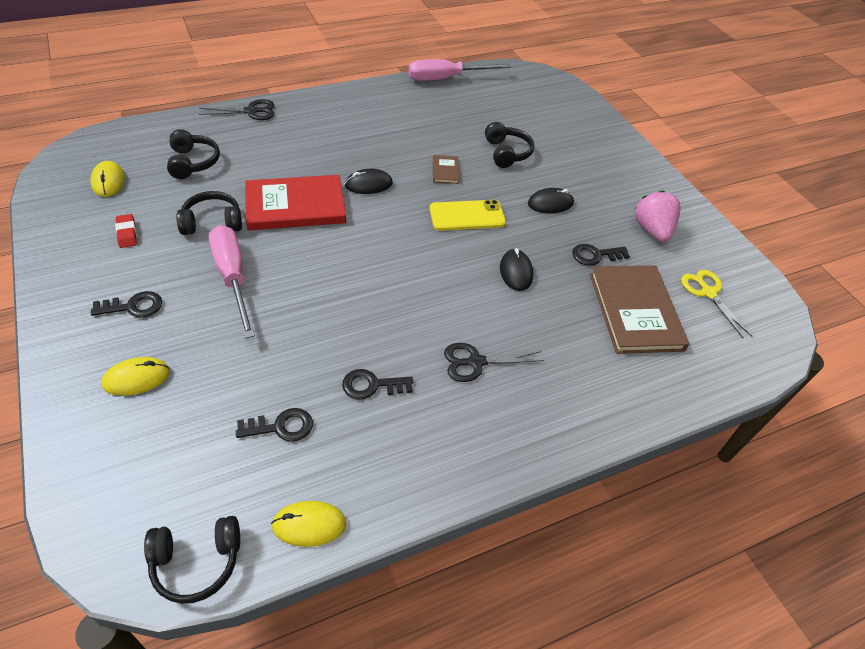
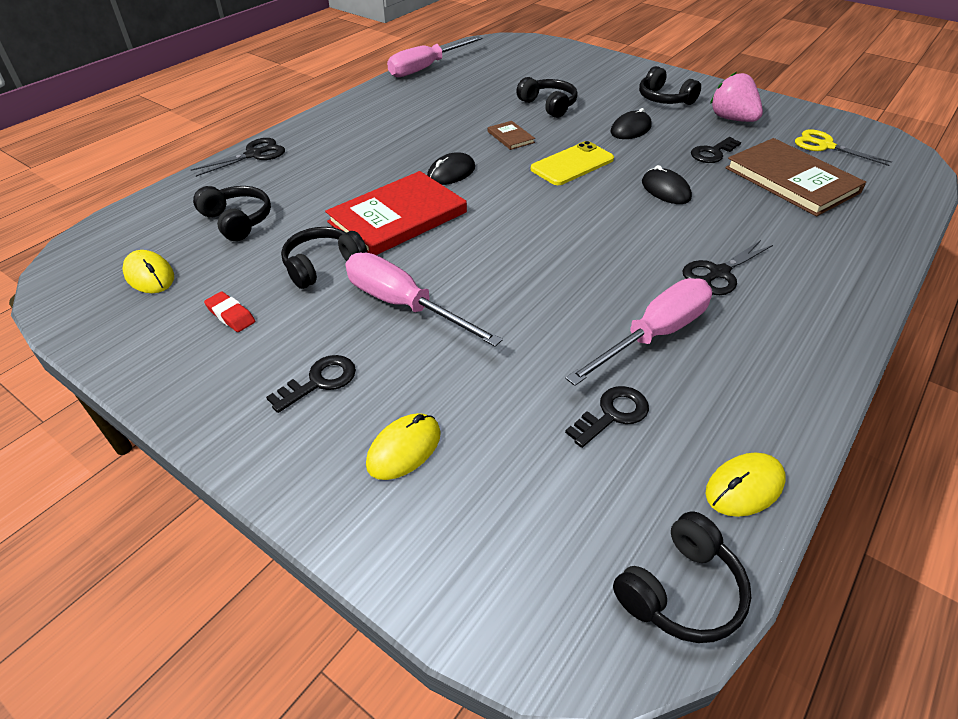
camera: 25 degrees left, 5 degrees down
black key [342,369,413,400] -> pink screwdriver [565,278,712,386]
none -> black headphones [639,66,701,105]

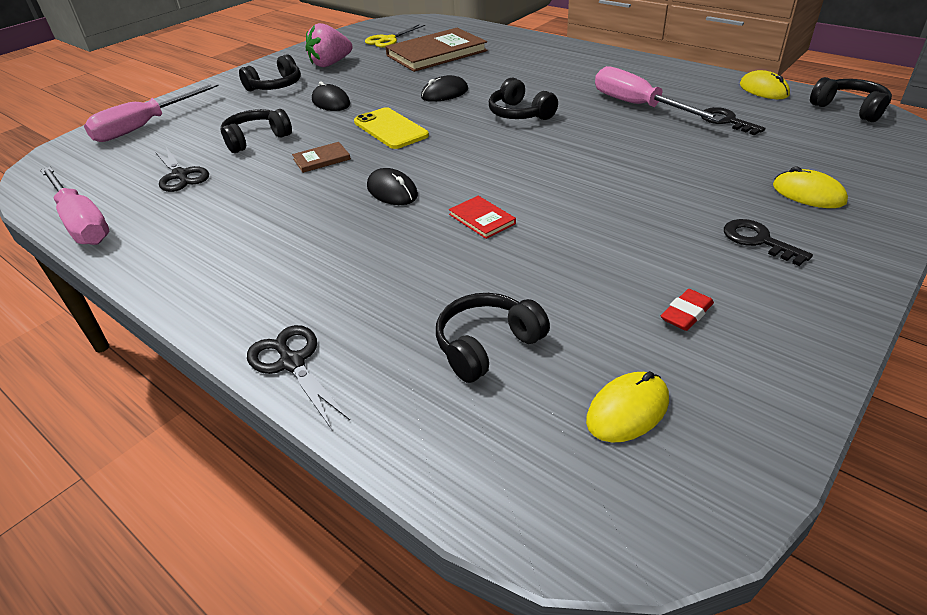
camera: 85 degrees left, 5 degrees down
black headphones [281,227,368,289] -> black headphones moved to [489,77,558,120]
red book [325,171,467,255] -> red book [449,196,516,239], size x0.44
pink screwdriver [345,253,503,347] -> pink screwdriver moved to [84,83,219,142]
black scissors [682,240,773,295] -> black scissors moved to [155,147,209,192]
black key [691,137,741,163] -> none

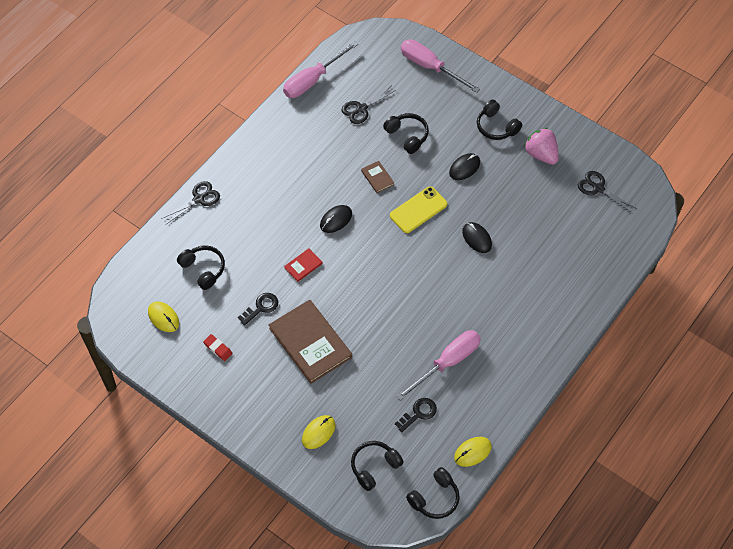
camera: 85 degrees right, 20 degrees up
yellow scissors [365,25,425,48] -> black scissors [578,171,637,213]
brown book [385,28,487,72] -> brown book moved to [269,300,352,384]
black headphones [489,77,558,120] -> black headphones moved to [351,441,404,491]
black key [724,219,813,266] -> black key moved to [238,293,278,326]

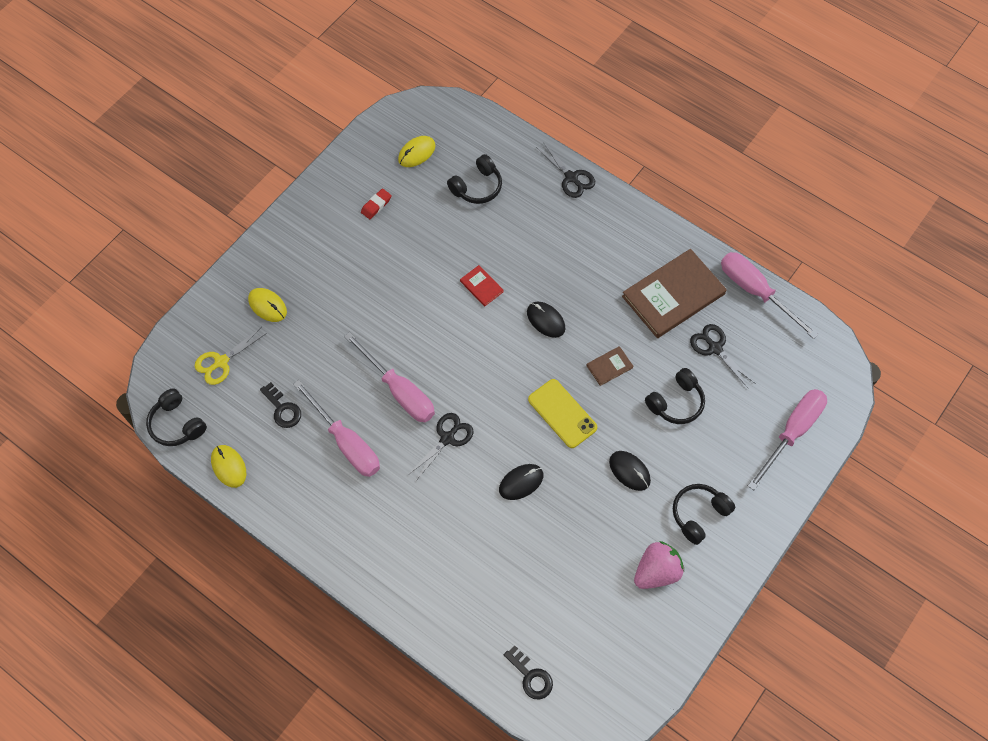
camera: 90 degrees right, 5 degrees up
black key [238,293,278,326] -> black key moved to [504,645,553,700]
brown book [269,300,352,384] -> brown book moved to [622,249,727,338]
black headphones [351,441,404,491] -> yellow scissors [195,327,267,385]
black scissors [578,171,637,213] -> black scissors moved to [407,413,474,482]
none -> pink screwdriver [344,332,435,422]

